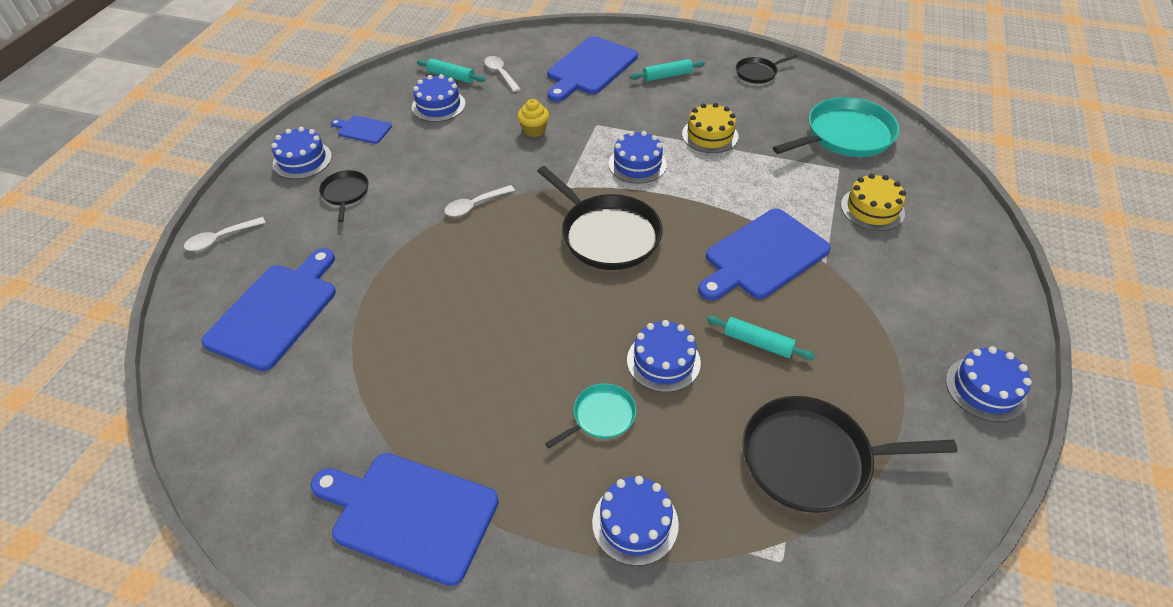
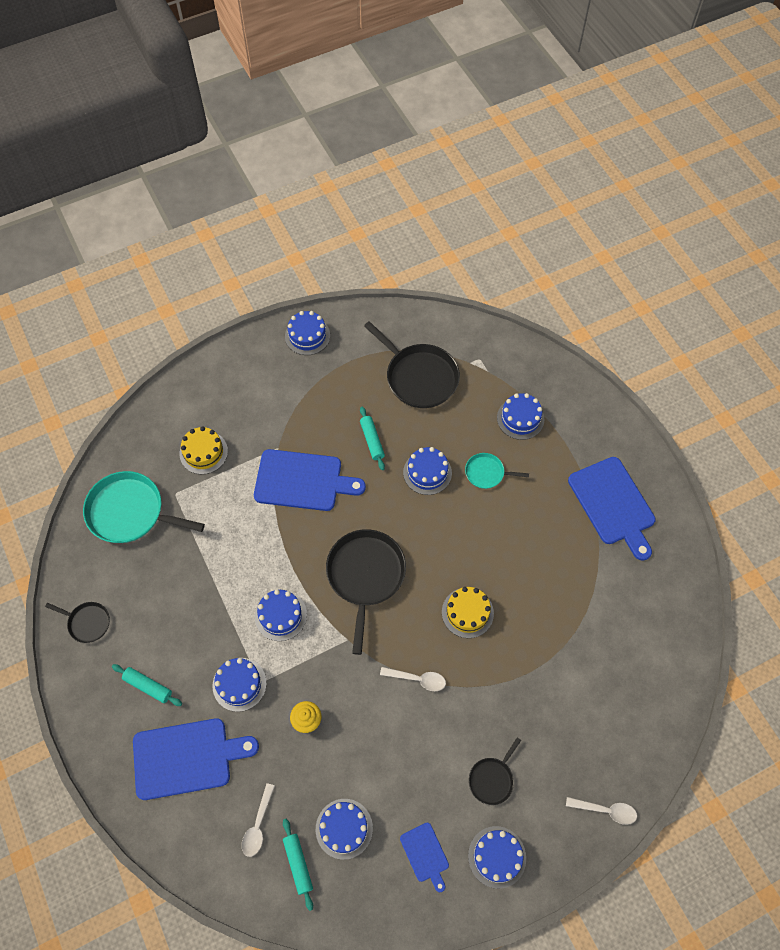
camera: 135 degrees left, 15 degrees up
blue cutting board [201,248,336,371] -> none
yellow cake [682,103,738,153] -> yellow cake moved to [442,587,494,638]
none -> blue cake [213,658,267,712]

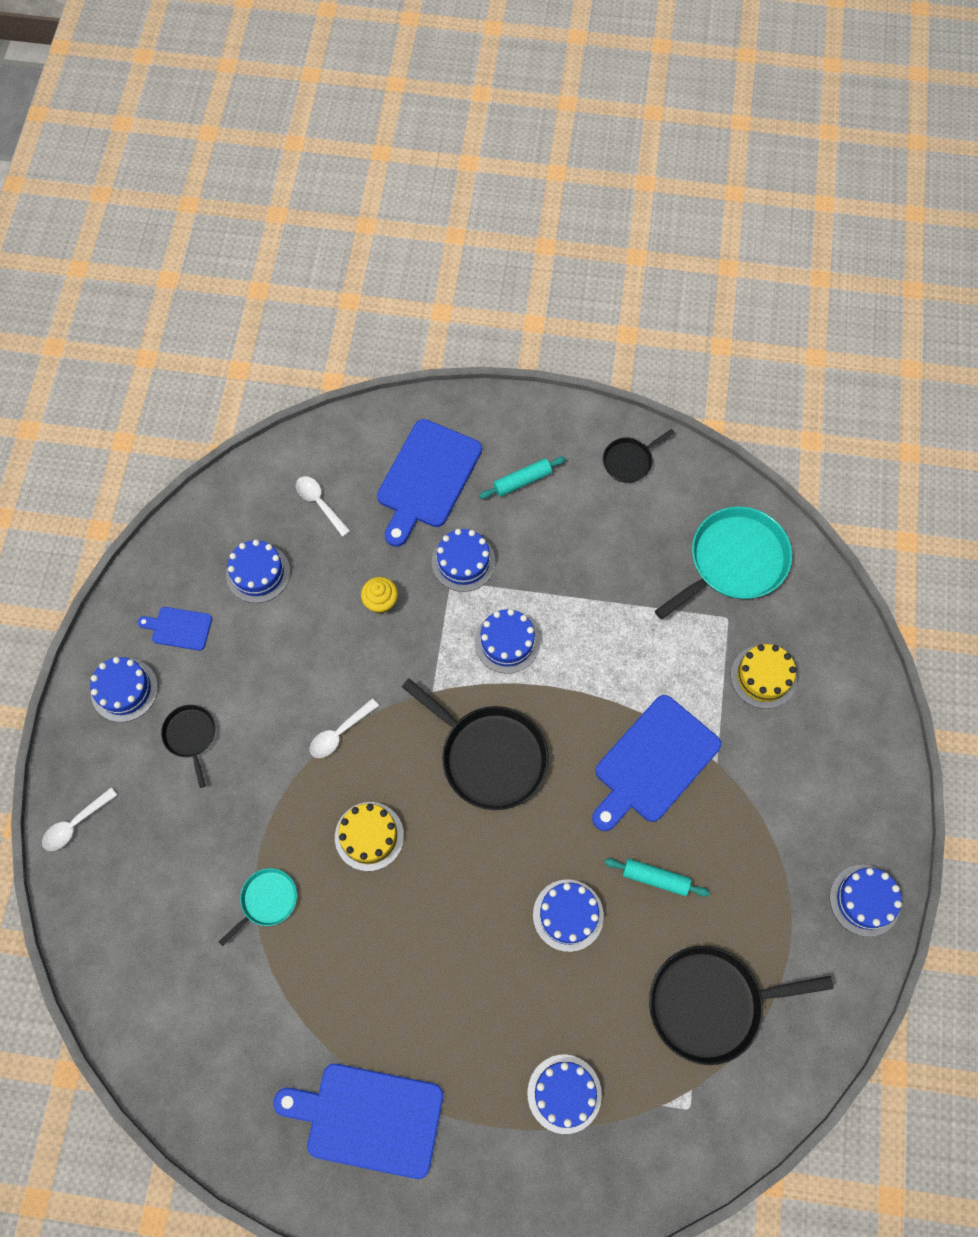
camera: 125 degrees right, 5 degrees up
turquoise rolling pin [283,819,313,911] -> none
turquoise pan [465,453,529,489] -> turquoise pan moved to [219,868,297,946]

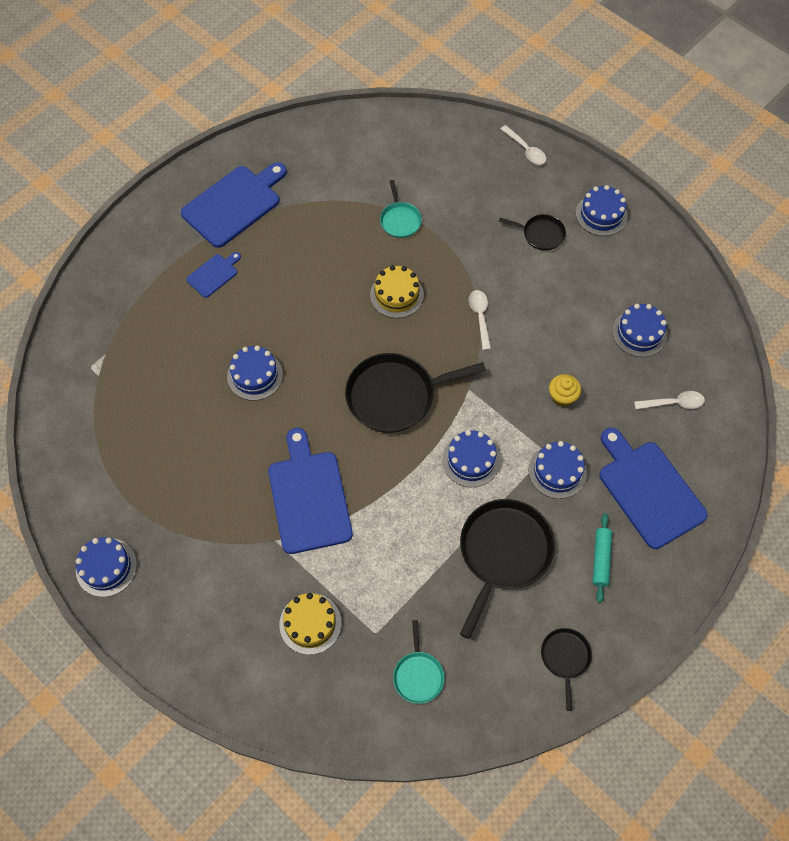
camera: 125 degrees right, 5 degrees down
white spoon [42,788,117,851] -> white spoon turned 150 degrees clockwise [501,125,546,165]
blue cutting board [138,607,212,651] -> blue cutting board moved to [186,252,241,298]
blue cake [527,1055,602,1134] -> none
turquoise rolling pin [604,858,710,897] -> none
black pan [649,946,834,1065] -> black pan moved to [460,499,555,639]
turquoise pan [655,506,792,619] -> turquoise pan [393,620,444,704], size x0.52

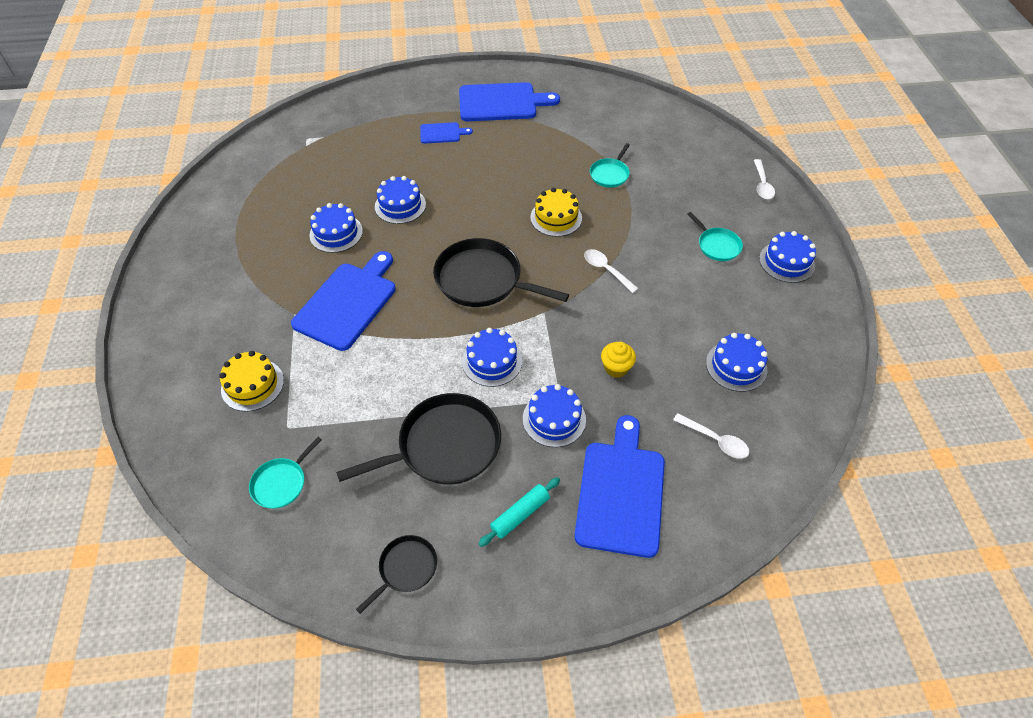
camera: 40 degrees right, 10 degrees down
blue cake [76,537,137,597] -> blue cake moved to [309,203,363,253]
white spoon [469,290,491,350] -> white spoon turned 75 degrees counterclockwise [584,249,639,293]
black pan [499,214,566,251] -> turquoise pan [687,212,743,261]

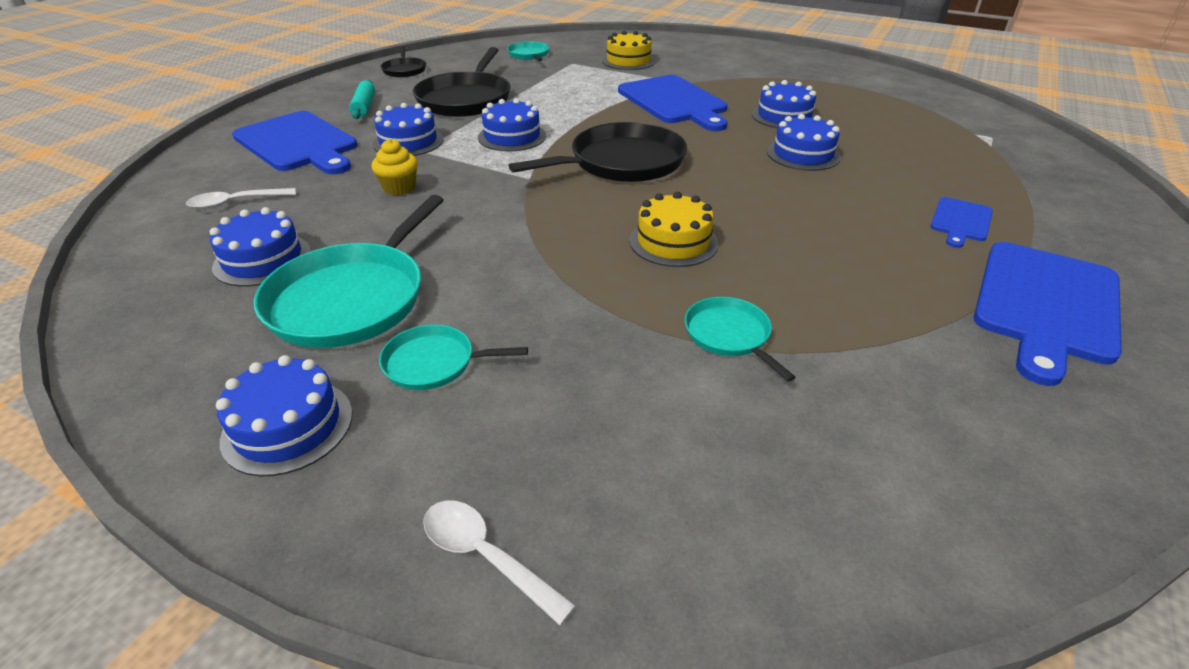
camera: 125 degrees right, 15 degrees down
white spoon [584,249,639,293] -> none
none -> turquoise pan [254,195,443,348]

